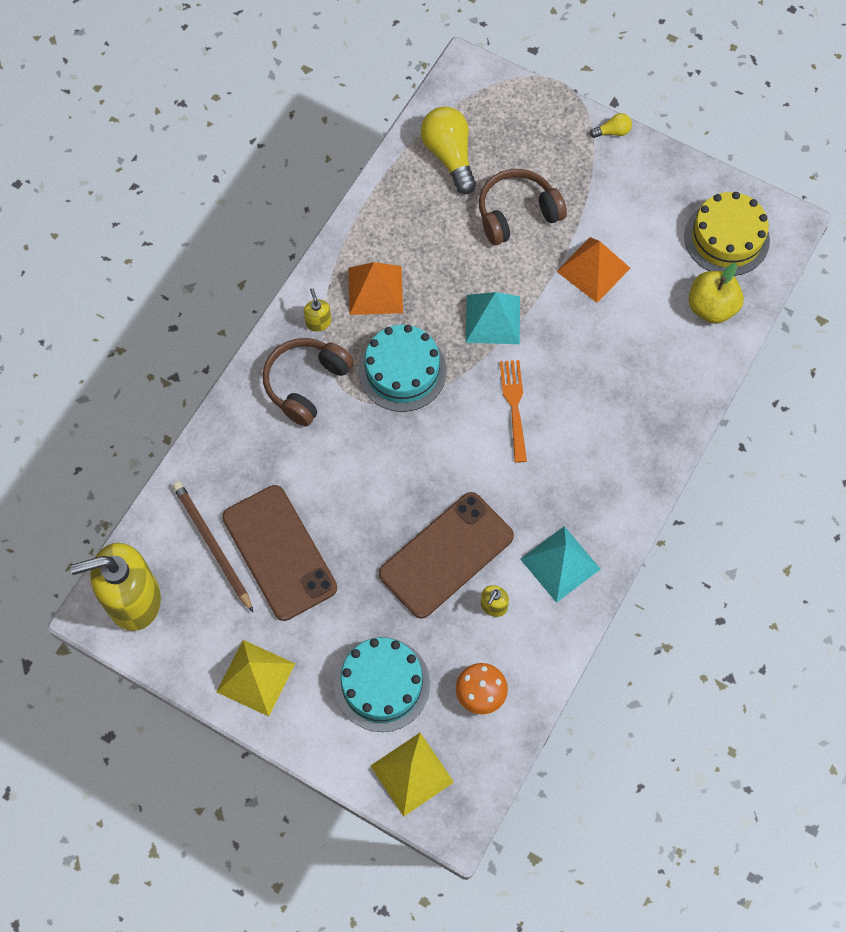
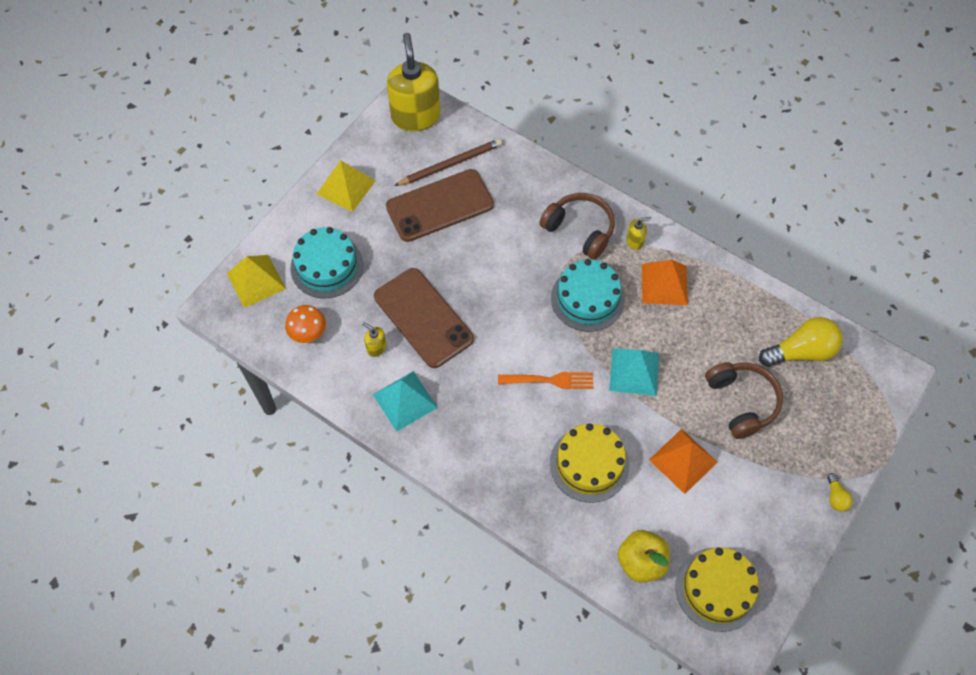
camera: 95 degrees right, 5 degrees down
none -> yellow cake [550,423,629,503]

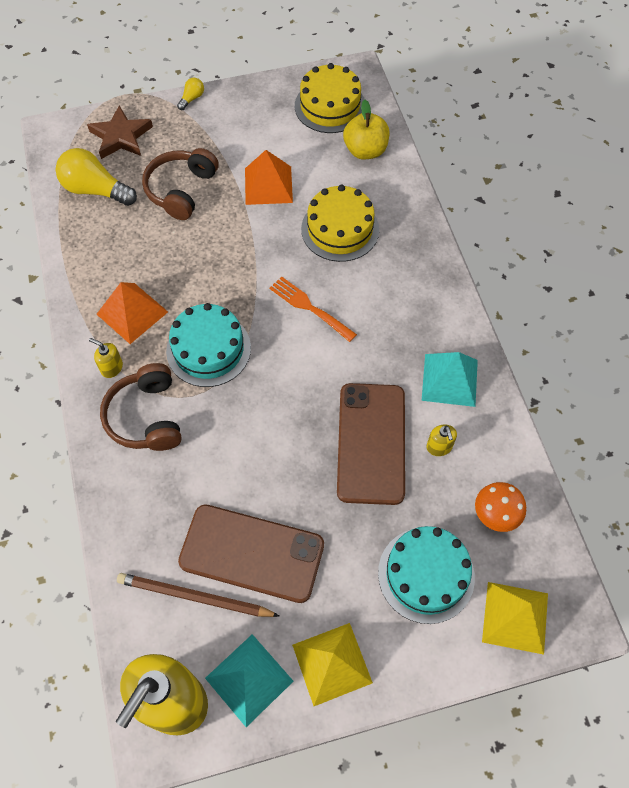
camera: 140 degrees left, 0 degrees up
turquoise pyramid [609,348,659,396] -> turquoise pyramid moved to [205,634,293,727]
none -> brown star [87,105,153,159]

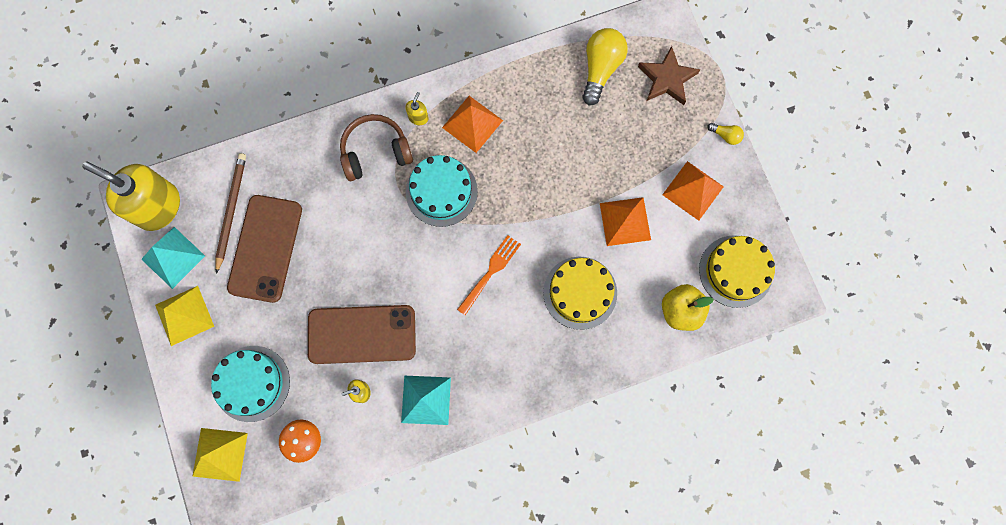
camera: 85 degrees right, 15 degrees up
brown headphones [142,148,219,220] -> none
none -> orange pyramid [662,161,724,221]

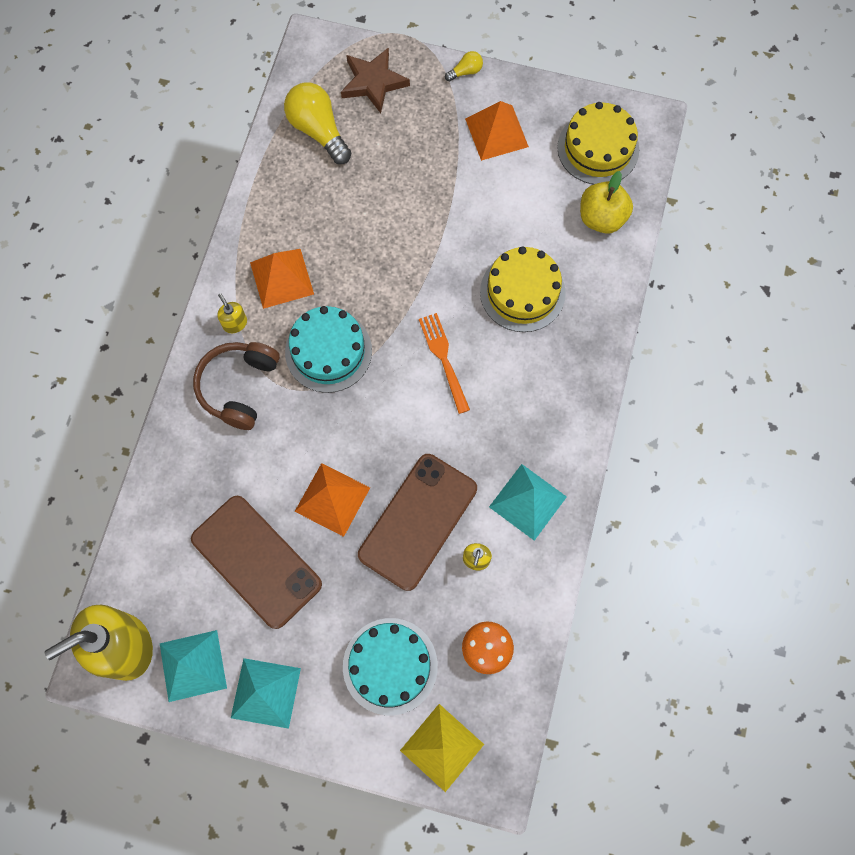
camera: 55 degrees left, 5 degrees down
yellow pyramid [155,286,214,346] -> turquoise pyramid [231,658,301,729]
brown pencil [215,153,246,274] -> none
orange pyramid [600,197,651,246] -> orange pyramid moved to [294,463,370,537]

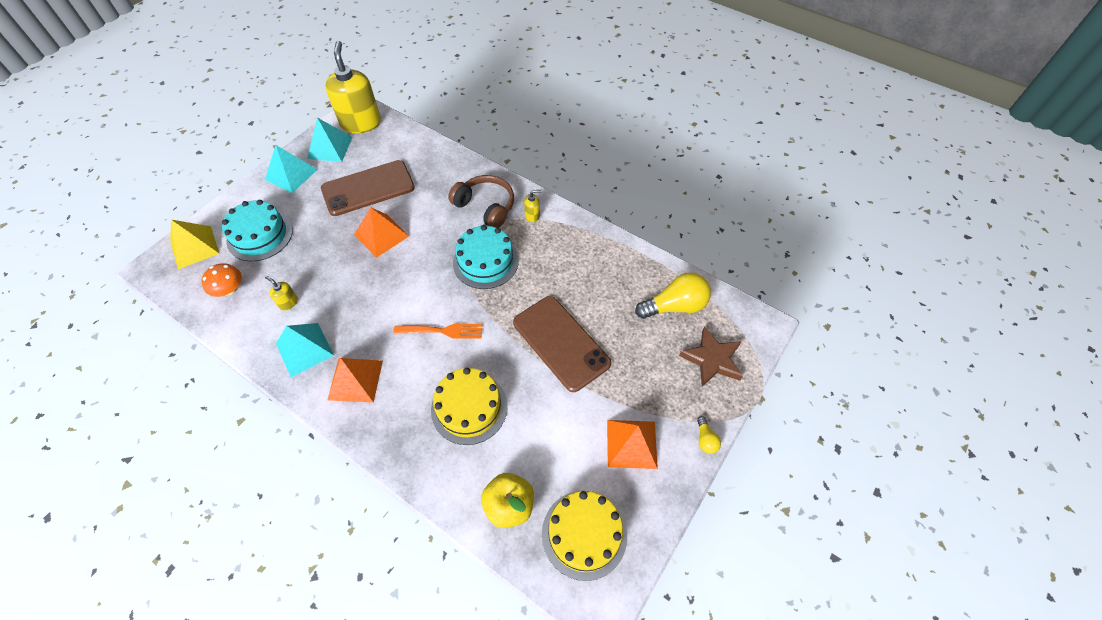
camera: 110 degrees right, 15 degrees down
orange pyramid [250,249,314,309] -> orange pyramid moved to [328,358,383,403]
brown phone [358,454,477,591] -> brown phone moved to [513,296,611,392]

